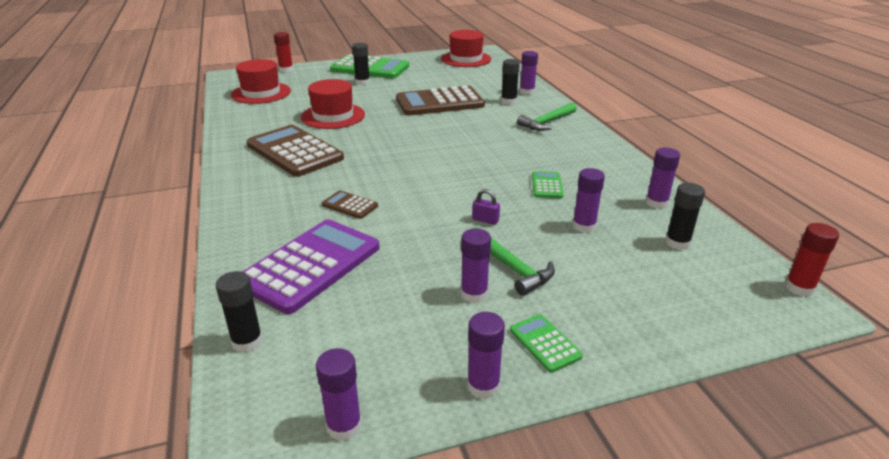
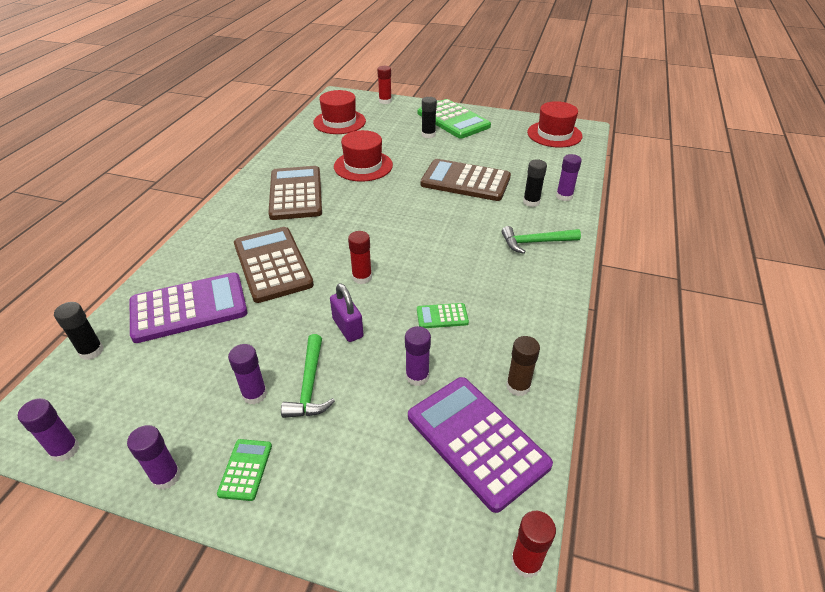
camera: 35 degrees right, 10 degrees up
brown calculator [322,190,378,219] -> brown calculator [234,227,314,303], size x2.22
purple padlock [472,189,500,225] -> purple padlock [330,283,364,342], size x1.66
green calculator [532,171,564,198] -> green calculator turned 135 degrees counterclockwise [417,303,469,328]
purple glue stick [646,148,680,209] -> brown glue stick [506,336,540,396]
black glue stick [665,183,705,250] -> purple calculator [408,377,553,513]
none -> red glue stick [348,231,372,284]

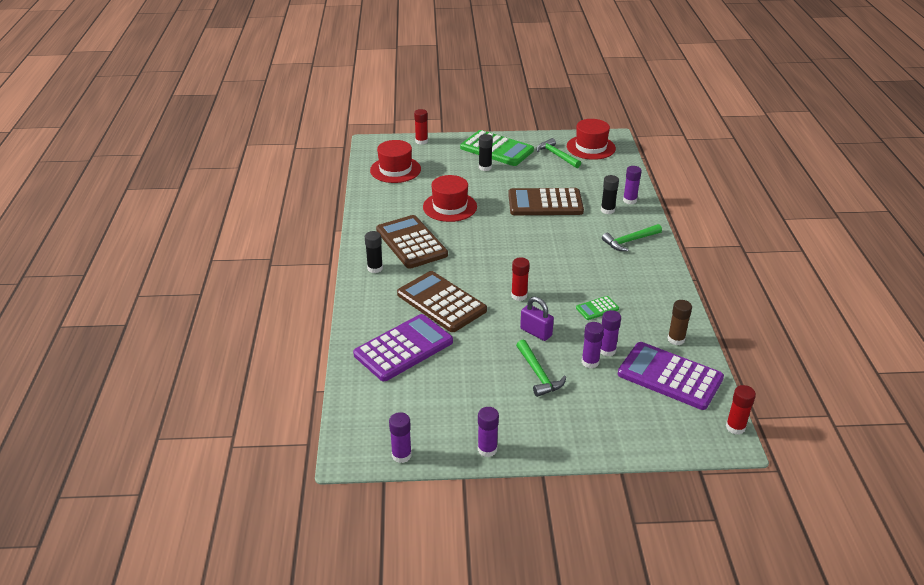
camera: 20 degrees left, 5 degrees down
black glue stick [54,302,104,360] -> black glue stick moved to [365,231,383,273]
green calculator [217,439,272,501] -> none
purple glue stick [228,344,267,405] -> purple glue stick moved to [582,322,604,368]
none -> green hammer [536,138,581,168]

